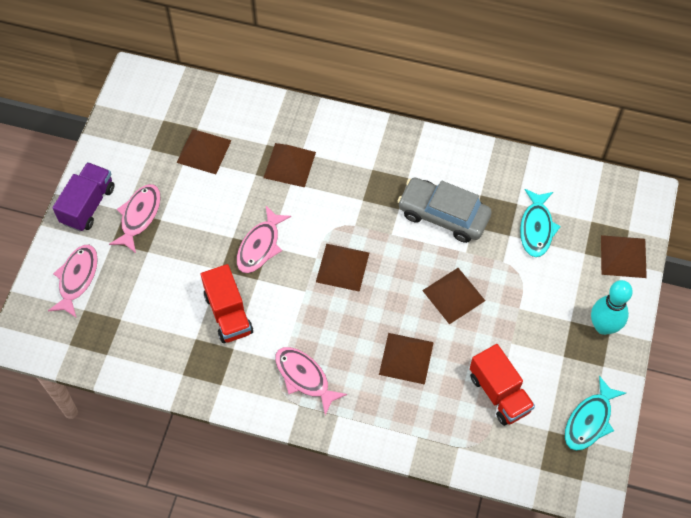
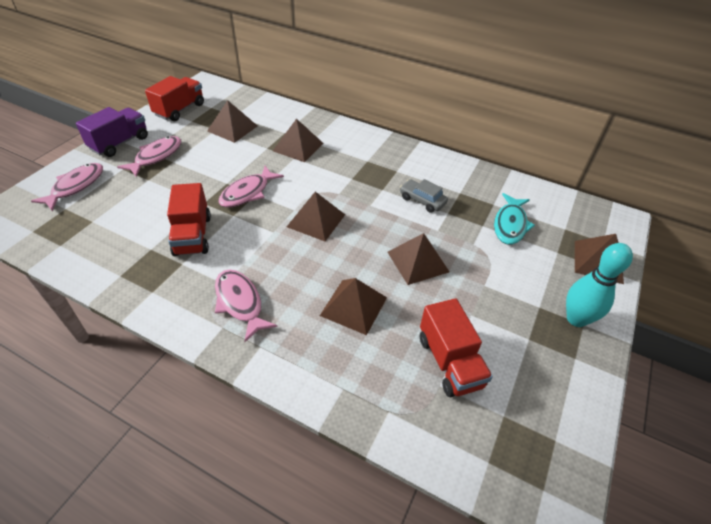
camera: 10 degrees right, 15 degrees down
grey car [397,177,492,243] -> grey car [400,179,448,213], size x0.56
turquoise fish [565,376,626,451] -> none
none -> red truck [145,76,204,121]

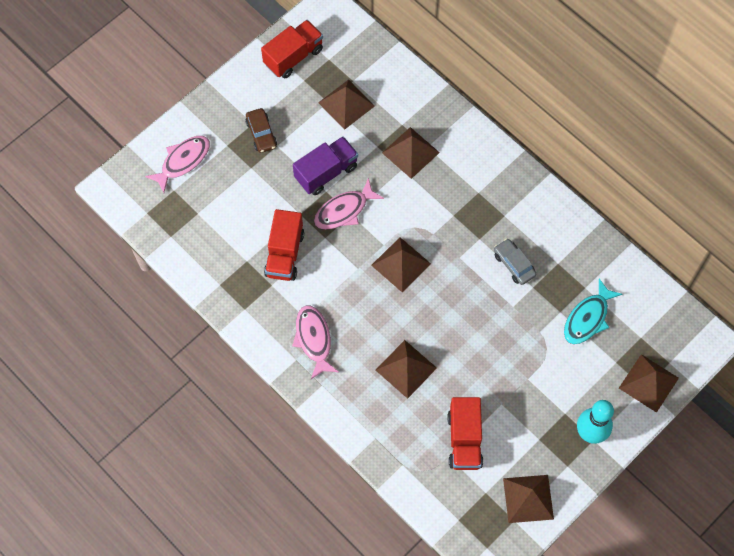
camera: 20 degrees right, 20 degrees up
purple truck [76,107,148,157] -> purple truck moved to [293,136,358,195]
pink fish [117,136,181,177] -> brown car [245,108,277,153]
brown pyramid [388,233,450,285] -> brown pyramid moved to [503,475,554,523]

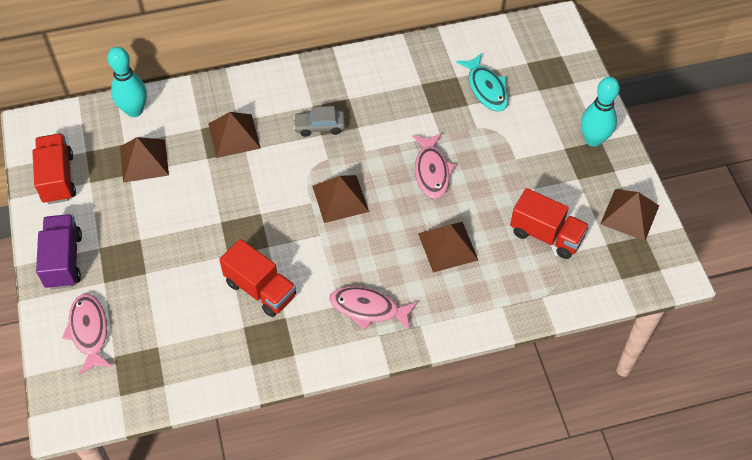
camera: 60 degrees left, 10 degrees down
brown car [245,108,277,153] -> none
purple truck [293,136,358,195] -> purple truck moved to [36,214,82,289]
pink fish [314,178,384,230] -> pink fish moved to [412,133,456,199]
grey car [494,238,536,285] -> grey car moved to [293,106,345,137]
brown pyramid [619,354,679,413] -> none
none -> turquoise bowling pin [108,47,147,117]

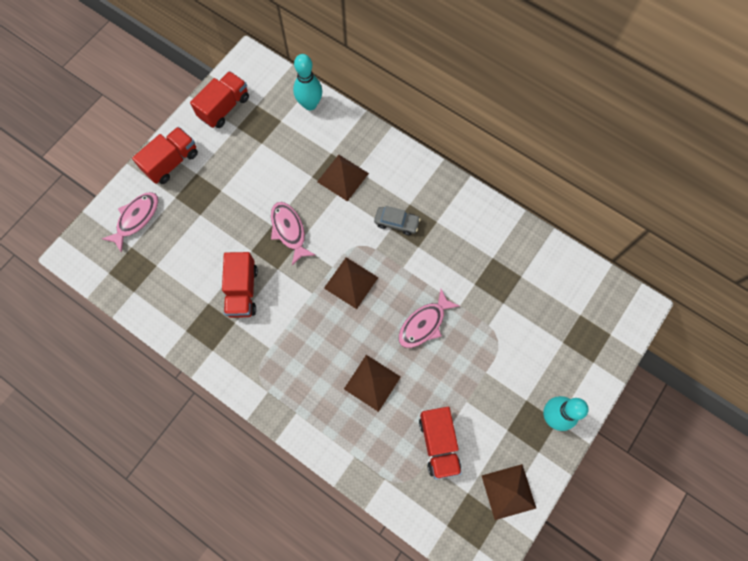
camera: 50 degrees right, 15 degrees up
purple truck [36,214,82,289] -> red truck [132,127,198,184]
brown pyramid [120,137,169,183] -> none
grey car [293,106,345,137] -> grey car turned 150 degrees clockwise [374,206,420,235]
pink fish [330,286,418,331] -> pink fish moved to [271,202,315,265]
turquoise fish [456,53,508,111] -> none

